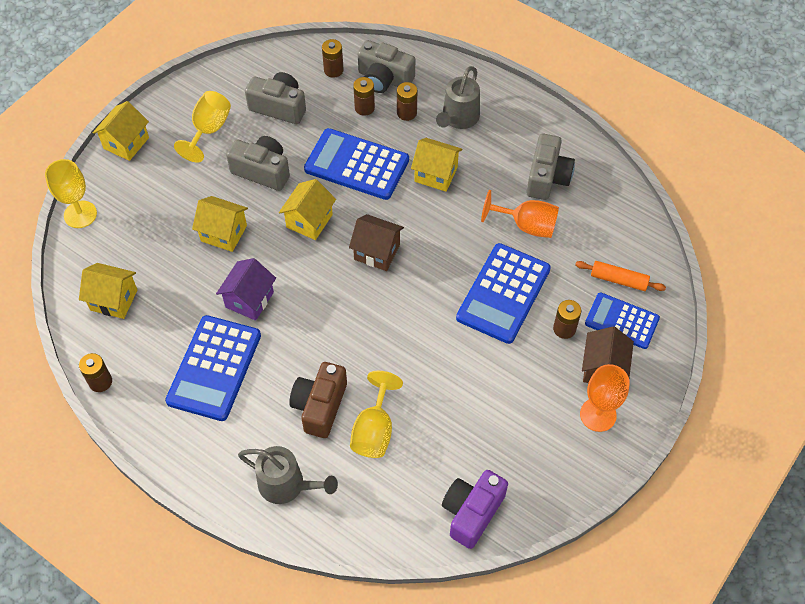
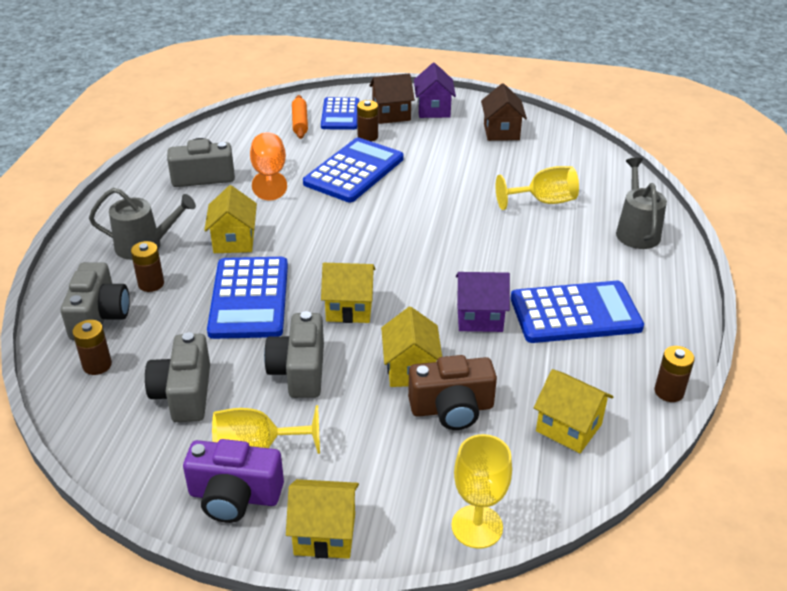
camera: 115 degrees left, 20 degrees down
yellow house [79,263,137,319] -> yellow house turned 45 degrees counterclockwise [534,369,613,453]
brown camera [289,362,347,438] -> brown camera moved to [408,355,497,430]
brown house [349,214,404,271] -> brown house moved to [481,83,527,141]
brown battery [353,77,375,116] -> none
purple camera [442,470,508,549] -> purple camera moved to [183,439,284,523]
blue calculator [456,243,551,344] -> blue calculator turned 60 degrees counterclockwise [303,137,403,202]
orange goblet [580,364,630,432] -> purple house [414,63,456,118]

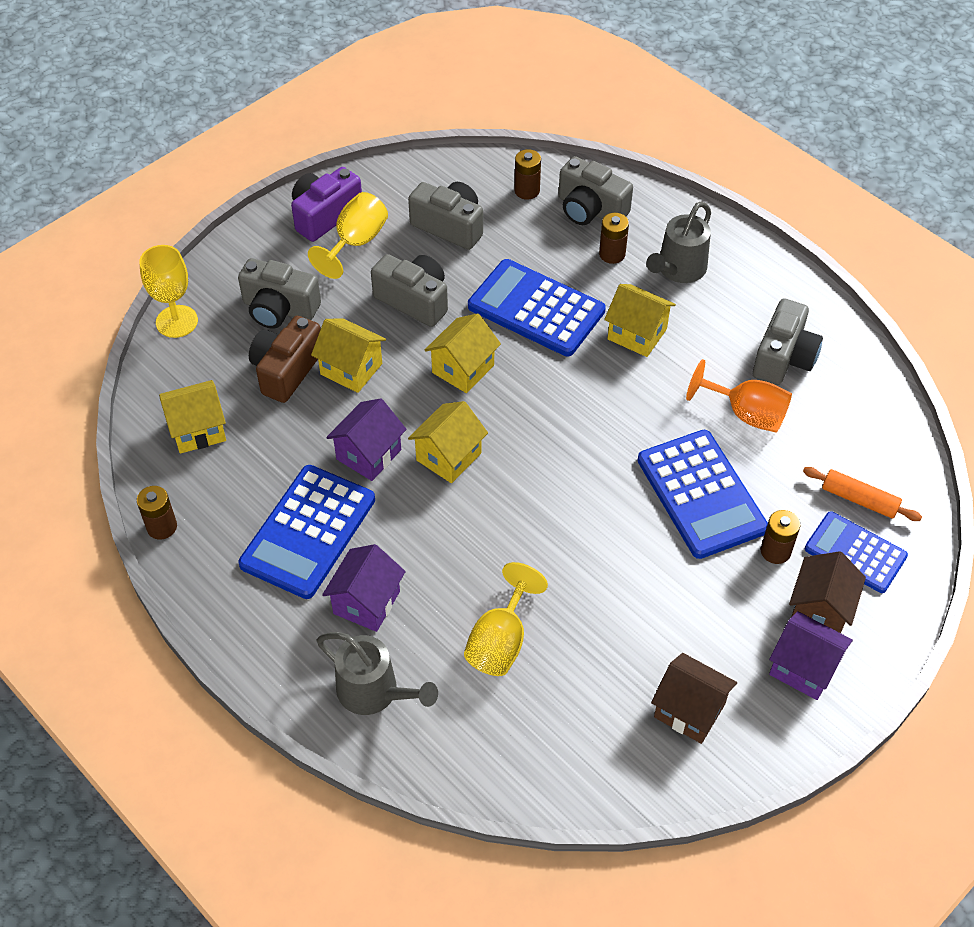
camera: 125 degrees right, 15 degrees up
yellow house [286,479,359,559] -> yellow house moved to [408,401,488,483]
none -> grey camera [238,258,321,329]
none -> purple house [322,544,406,632]

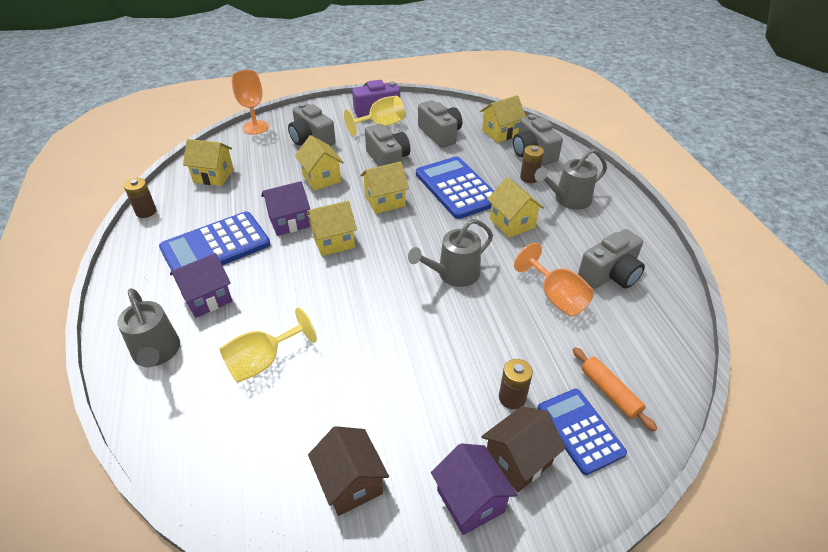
camera: 30 degrees right, 10 degrees down
yellow goblet [139,245,198,338] -> orange goblet [231,70,269,135]
brown camera [249,316,321,403] -> none
brown battery [515,149,541,200] -> yellow house [480,95,526,143]
blue calculator [638,430,768,559] -> none
none -> grey watering can [408,219,493,287]

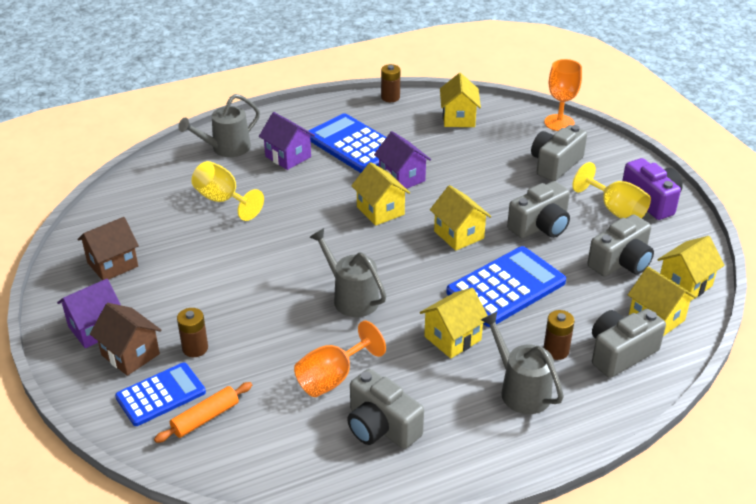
camera: 80 degrees right, 5 degrees down
yellow house [295,135,344,190] -> yellow house moved to [657,236,725,301]

